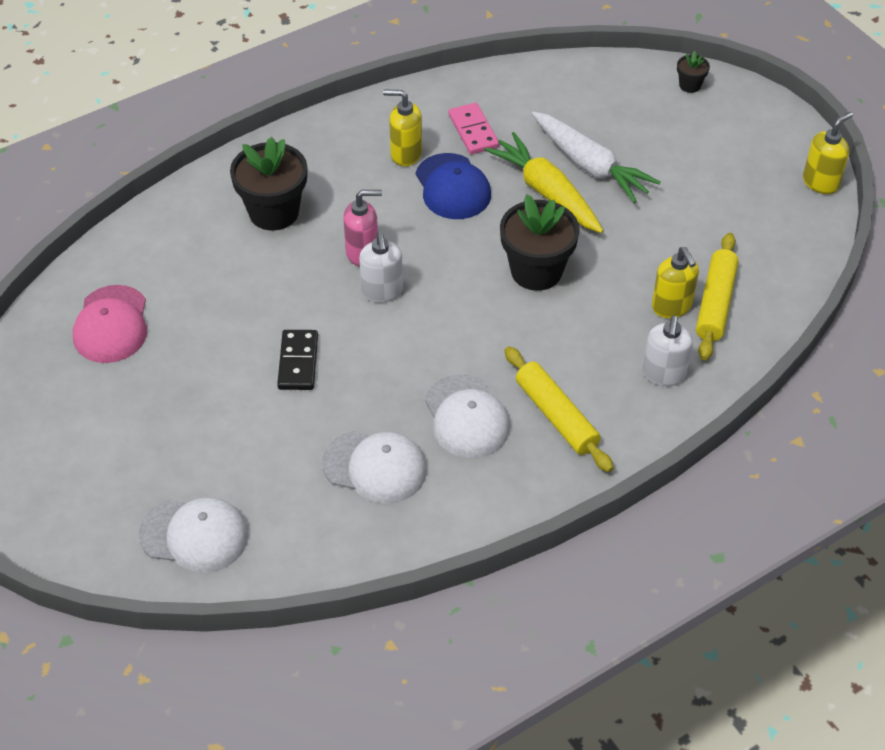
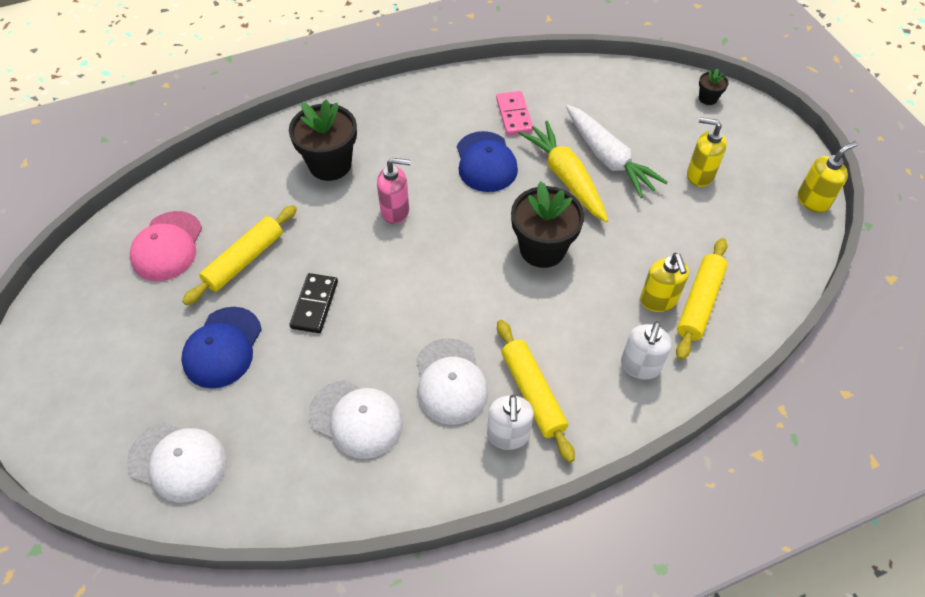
camera: 10 degrees right, 5 degrees up
white soap dispenser [359,232,403,303] -> white soap dispenser moved to [487,395,534,450]
yellow soap dispenser [383,90,422,166] -> yellow soap dispenser moved to [687,117,727,187]
none -> blue cap [181,307,262,389]
none -> yellow rolling pin [182,205,297,305]

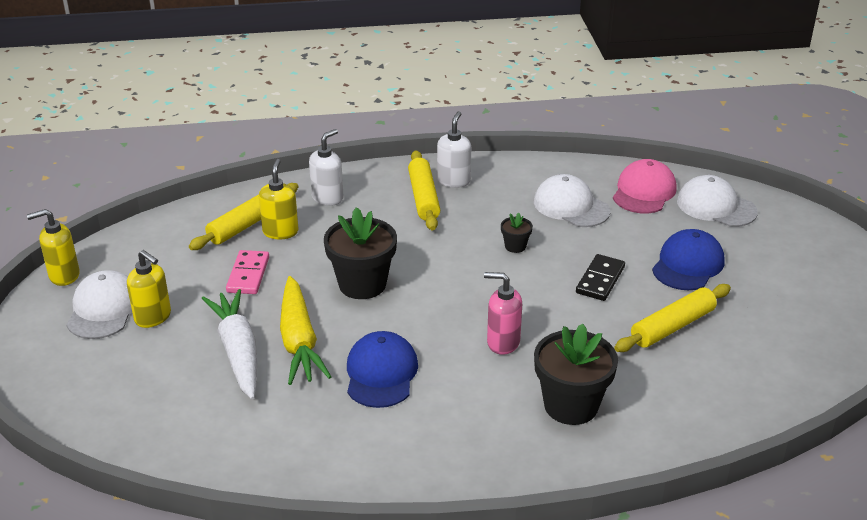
camera: 165 degrees left, 20 degrees down
pink cap [130,211,202,281] -> pink cap moved to [613,159,677,214]
white cap [416,338,488,425] -> white cap moved to [66,270,133,339]
pink domino [496,91,533,135] -> pink domino moved to [226,250,269,294]
black flower pot [699,68,729,105] -> black flower pot moved to [501,213,533,253]

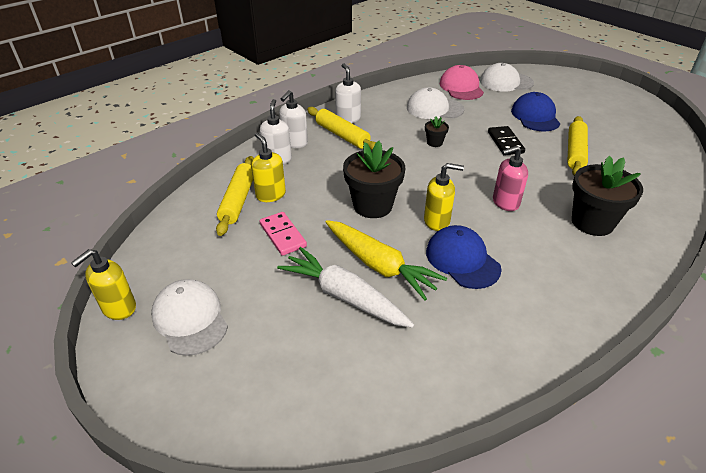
camera: 35 degrees left, 5 degrees up
yellow soap dispenser [127,250,171,328] -> yellow soap dispenser moved to [424,163,464,231]
none -> white soap dispenser [279,90,308,148]

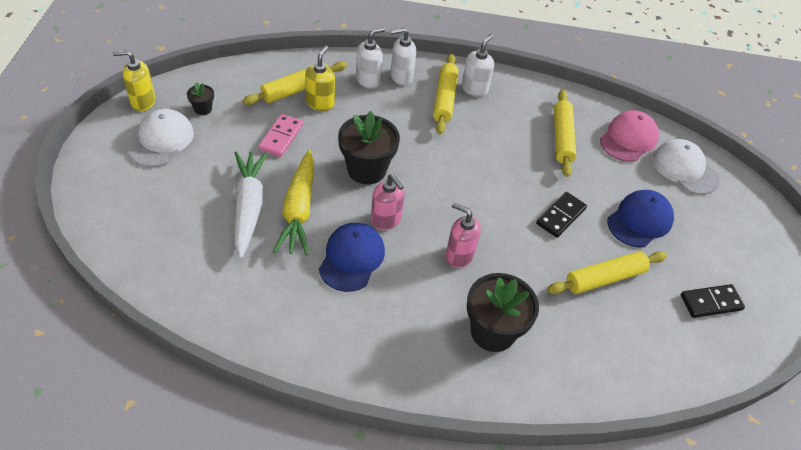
camera: 45 degrees right, 10 degrees up
white cap [407,87,464,119] -> yellow rolling pin [554,90,576,177]
yellow soap dispenser [424,163,464,231] -> pink soap dispenser [371,174,405,230]
black flower pot [425,116,449,147] -> black flower pot moved to [187,82,214,115]
none -> black domino [681,284,745,318]

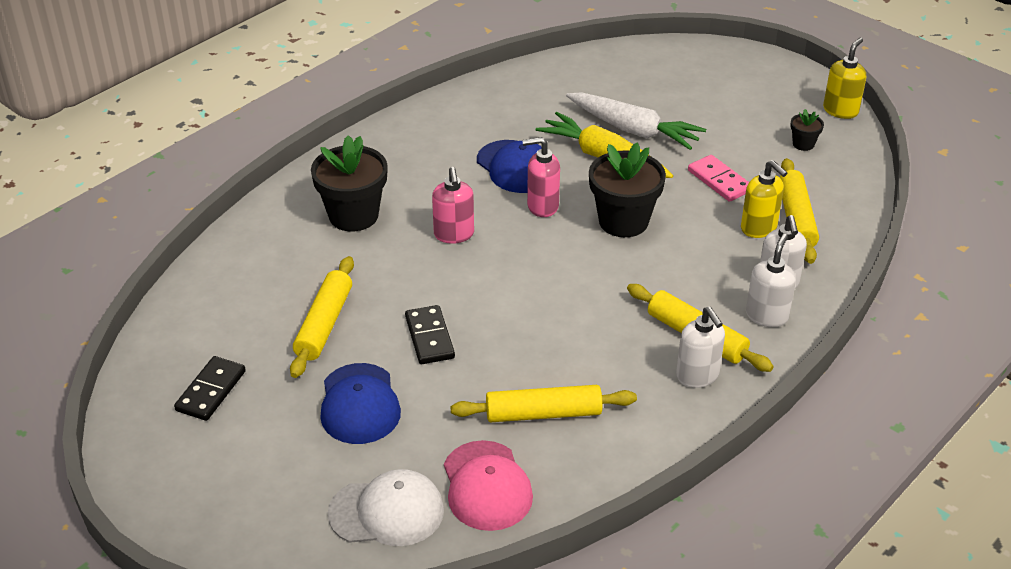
camera: 130 degrees right, 10 degrees down
white cap [128,109,194,167] -> none
pink soap dispenser [446,203,481,268] -> pink soap dispenser turned 105 degrees clockwise [432,167,474,244]
yellow rolling pin [554,90,576,177] -> yellow rolling pin turned 45 degrees counterclockwise [450,385,637,422]

